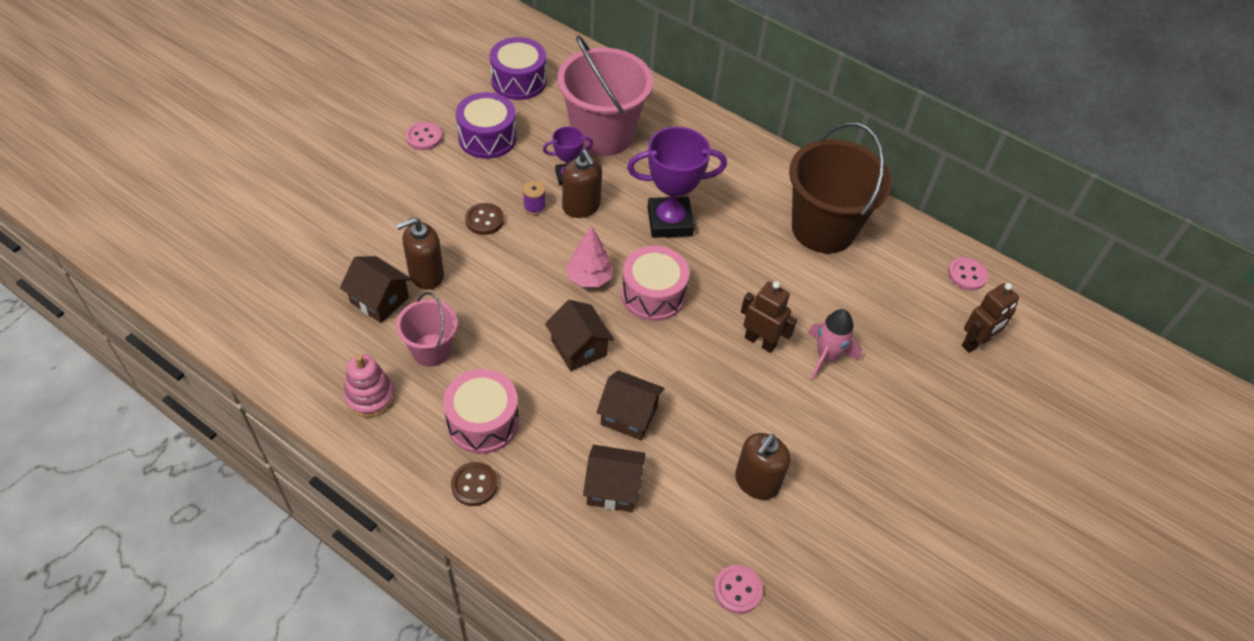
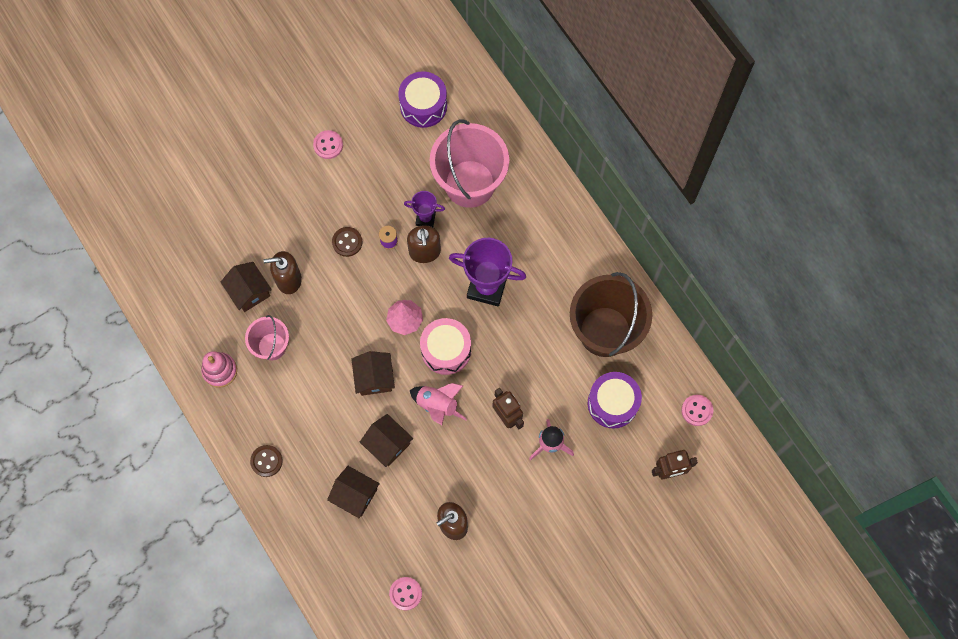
camera: 25 degrees right, 20 degrees up
pink drum [443,369,519,454] -> none
purple drum [456,92,517,159] -> purple drum moved to [588,372,642,428]
none -> pink rocket [410,383,467,425]

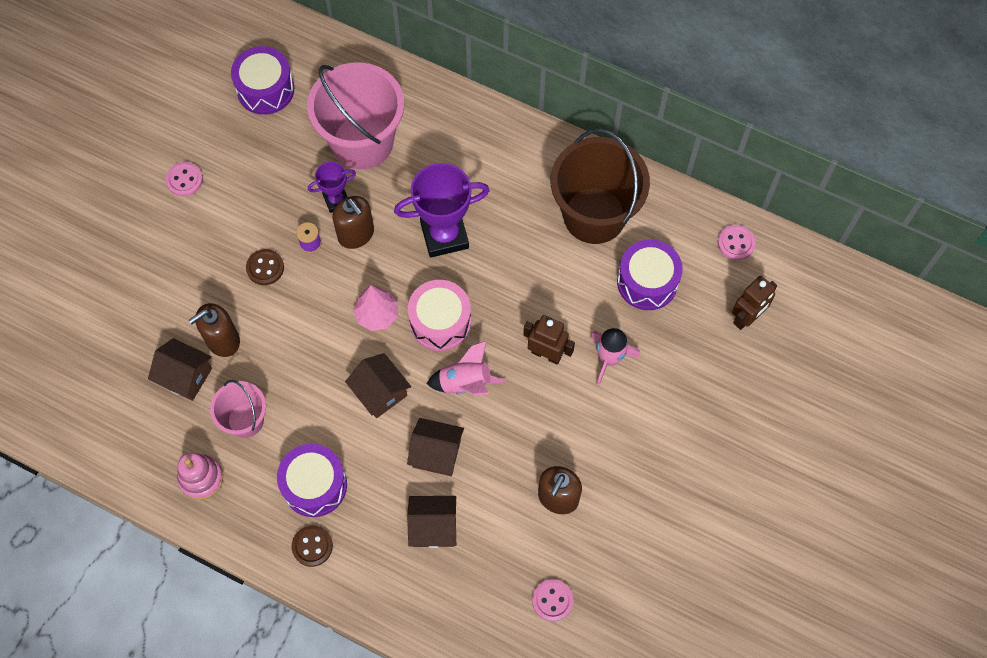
camera: 30 degrees left, 5 degrees down
none -> purple drum [277,444,347,517]

